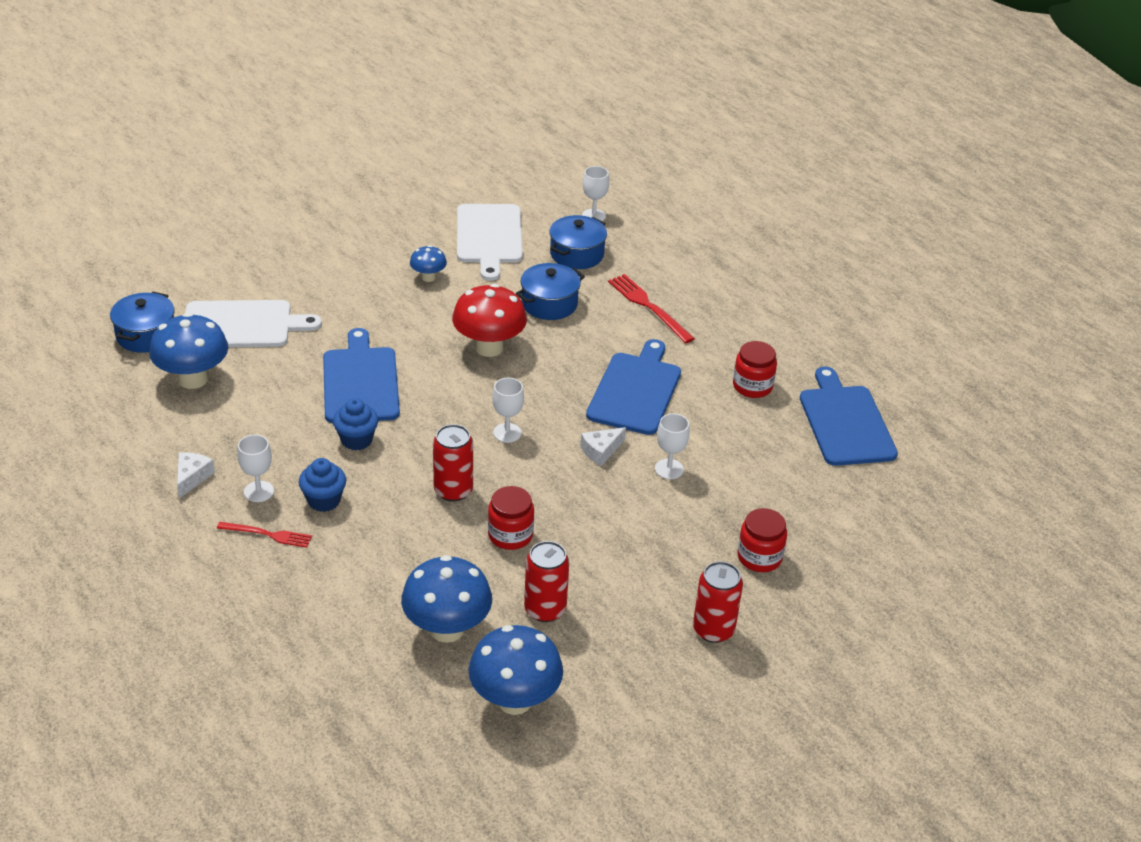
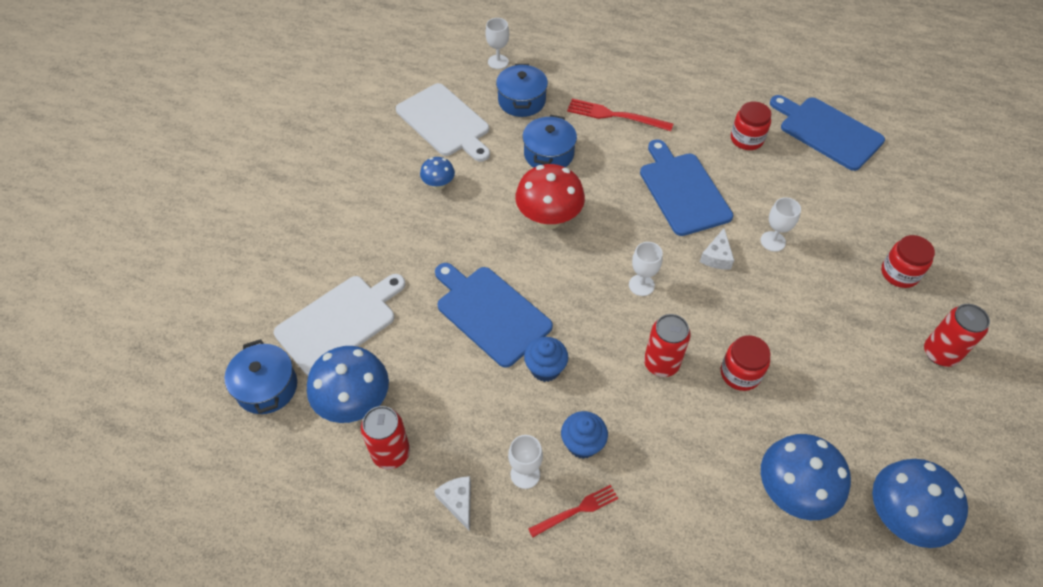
camera: 35 degrees left, 15 degrees up
red can [524,541,569,622] -> red can moved to [361,406,410,469]

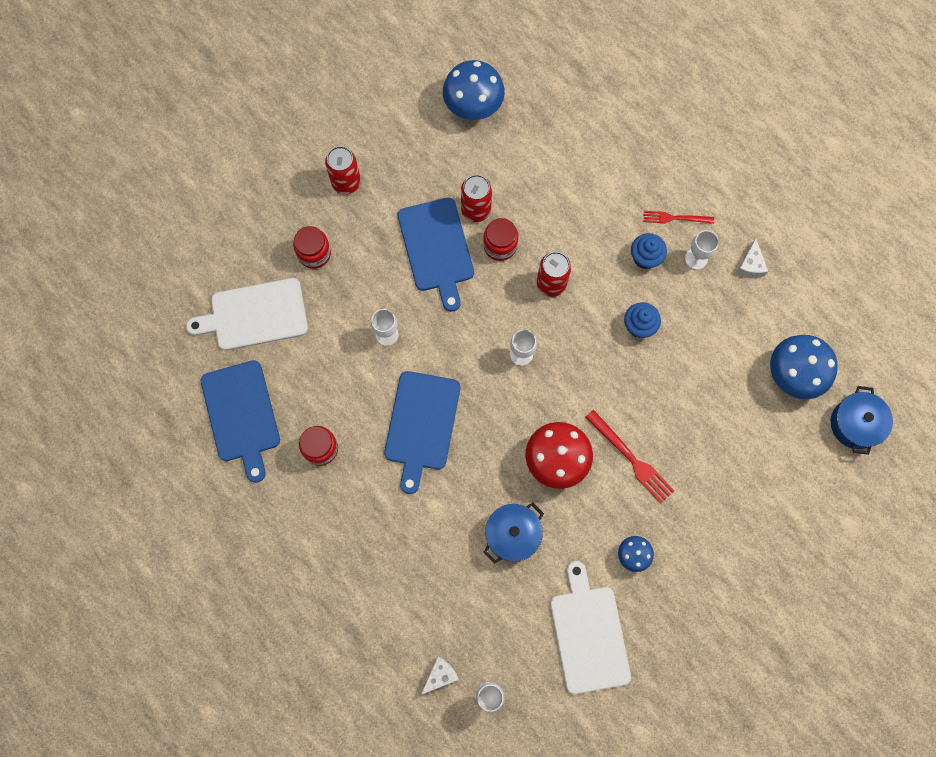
camera: 150 degrees left, 20 degrees up
white cutting board [274,274,405,376] -> white cutting board moved to [186,278,308,351]
red can [361,406,410,469] -> red can moved to [461,175,492,222]
blue cutting board [435,263,553,368] -> blue cutting board moved to [398,198,474,312]
blue pot [496,64,548,117] -> none
red fork [567,99,673,131] -> red fork moved to [585,410,675,504]
white cheese [700,228,734,269] -> white cheese moved to [421,656,459,695]
blue mushroom [761,434,851,520] -> none

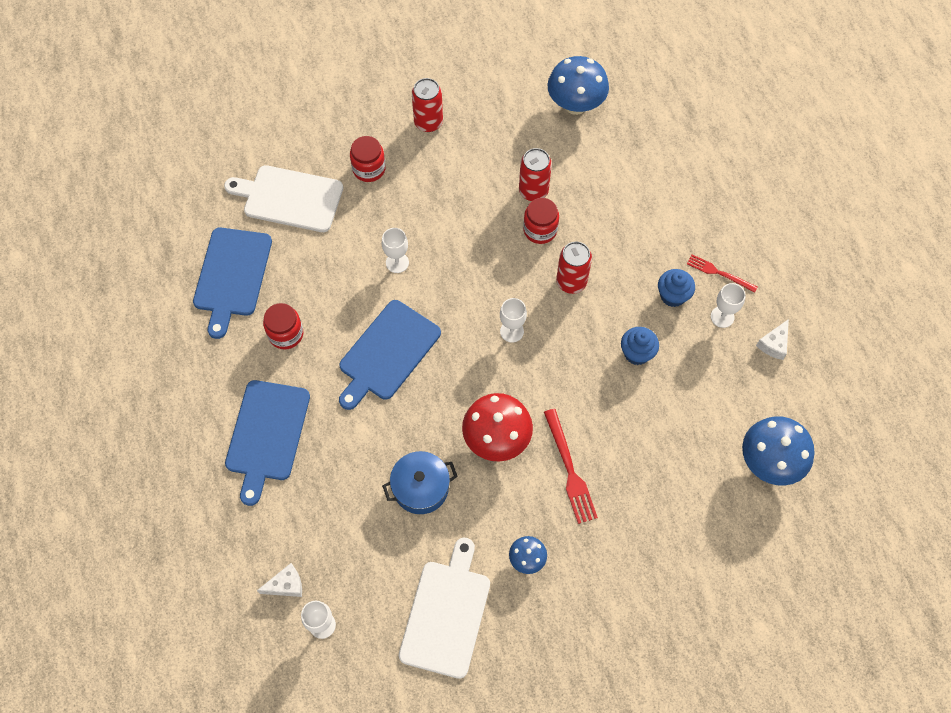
camera: 25 degrees right, 10 degrees down
blue cutting board [398,198,474,312] -> blue cutting board moved to [225,380,310,506]
blue pot [831,386,893,455] -> none

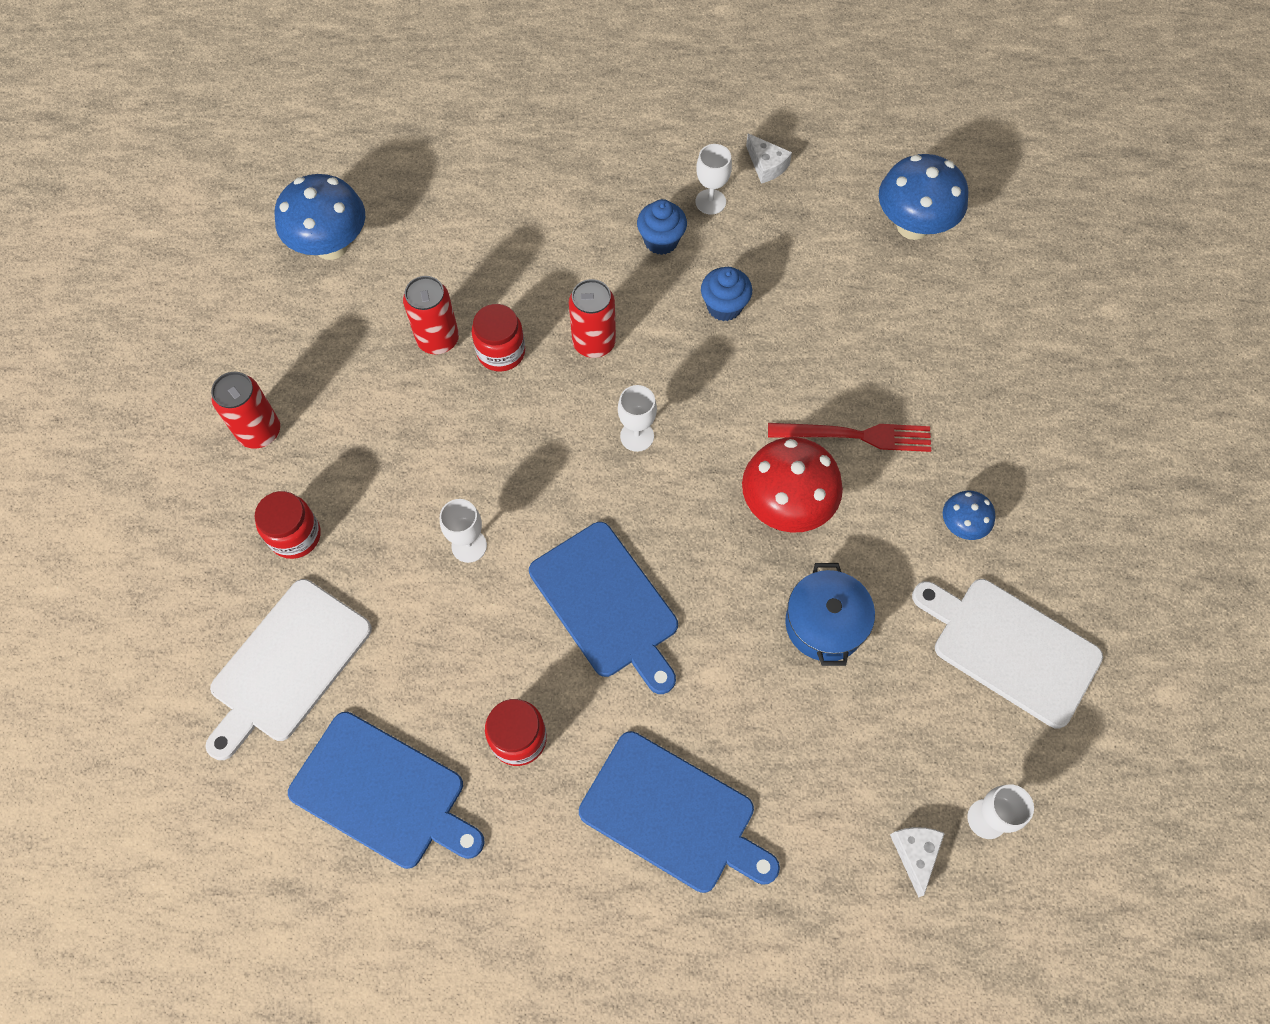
camera: 70 degrees left, 0 degrees up
red fork [687,254,757,293] -> none

